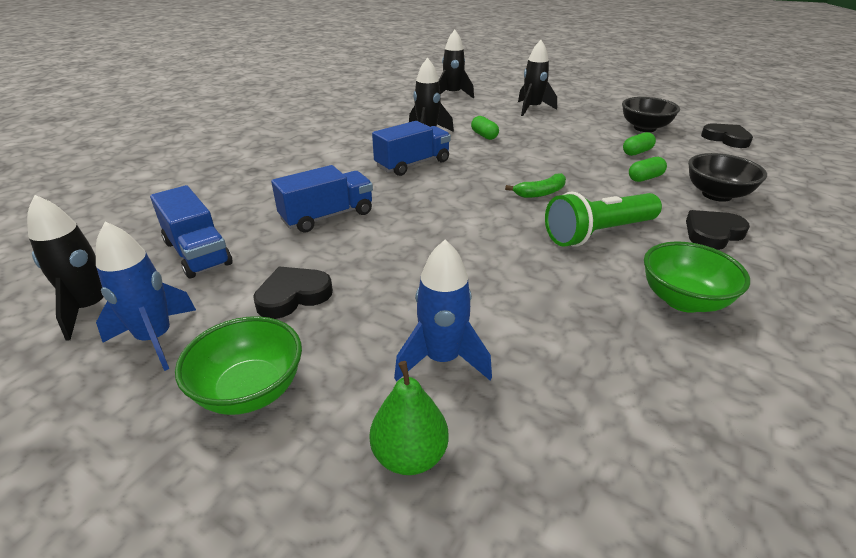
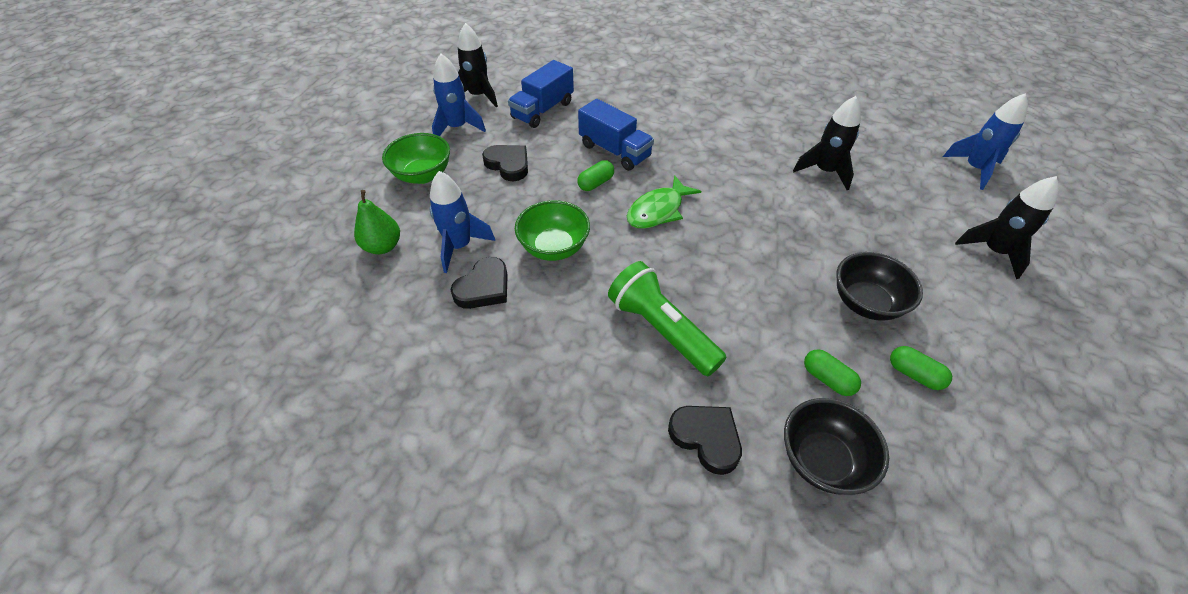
camera: 75 degrees right, 15 degrees up
blue truck [372,121,451,176] -> none
black rocket [439,30,474,99] -> blue rocket [943,93,1028,190]
green capsule [471,116,499,140] -> green capsule moved to [577,160,614,191]
green banana [505,173,566,198] -> none
black bowl [622,97,680,132] -> black bowl moved to [836,252,923,321]
green bowl [644,241,750,313] -> green bowl moved to [515,200,590,261]
black heart [701,123,753,148] -> black heart moved to [451,257,508,309]
none -> green fish [627,175,701,229]

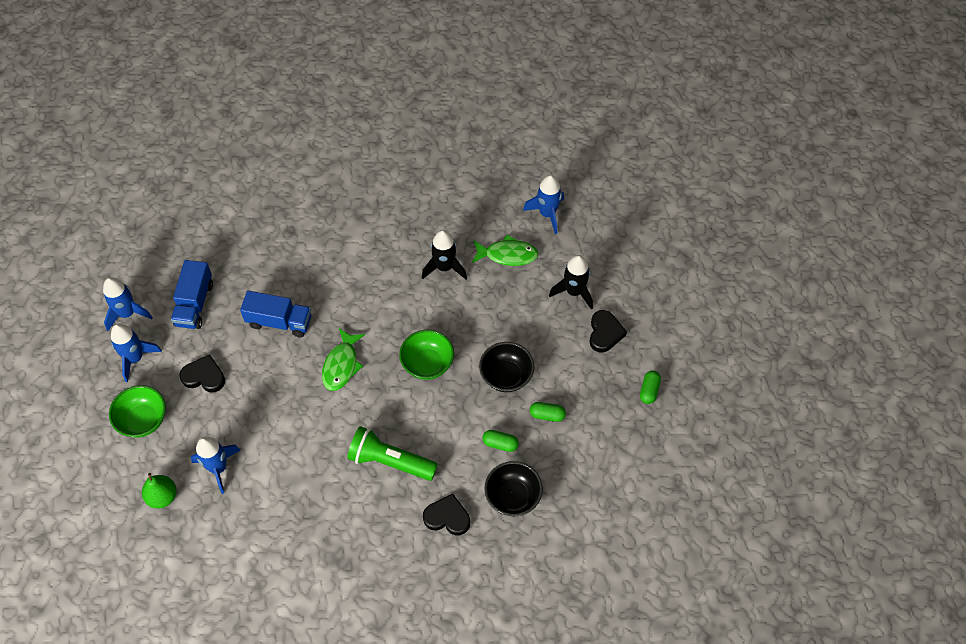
camera: 30 degrees left, 10 degrees up
black heart [451,257,508,309] -> black heart moved to [589,310,627,353]
black rocket [458,23,498,107] -> blue rocket [103,277,153,331]
green bowl [515,200,590,261] -> green bowl moved to [399,330,454,380]
green capsule [577,160,614,191] -> green capsule moved to [640,371,661,404]
none -> green fish [472,235,539,266]

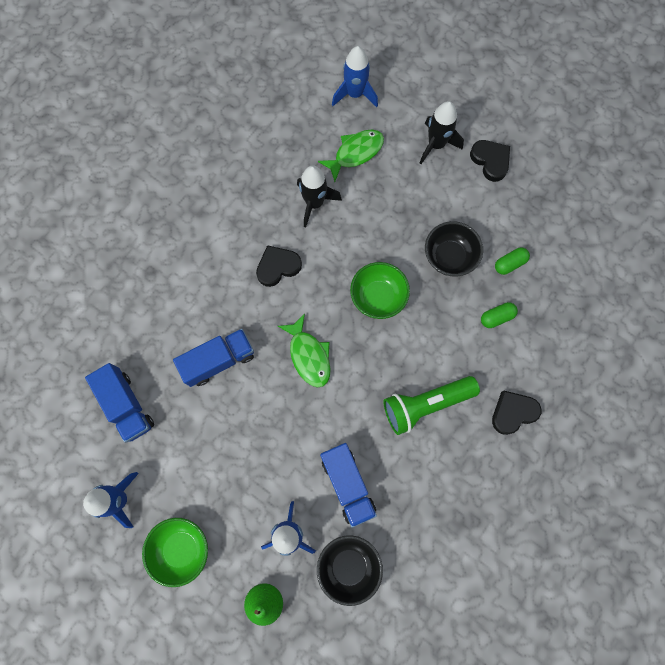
camera: 40 degrees left, 15 degrees up
blue rocket [103,277,153,331] -> none
black heart [179,354,225,392] -> black heart moved to [256,245,302,287]
black bowl [484,461,543,516] -> black bowl moved to [317,535,383,606]
green capsule [640,371,661,404] -> none
none -> blue truck [320,443,377,528]

